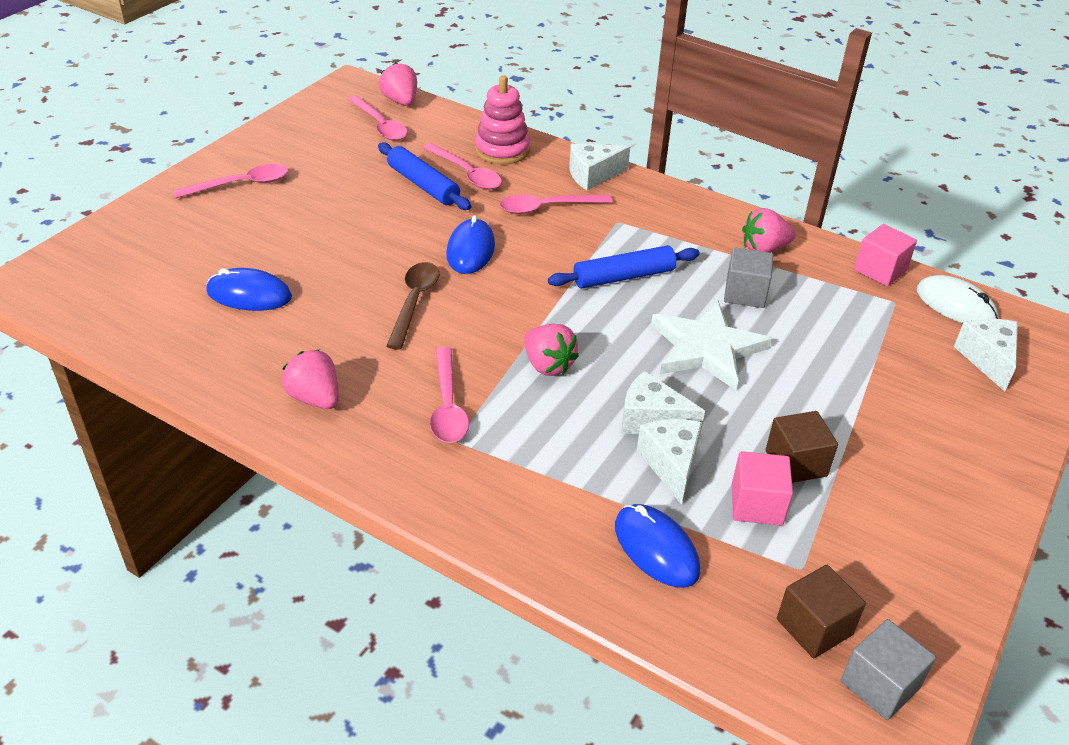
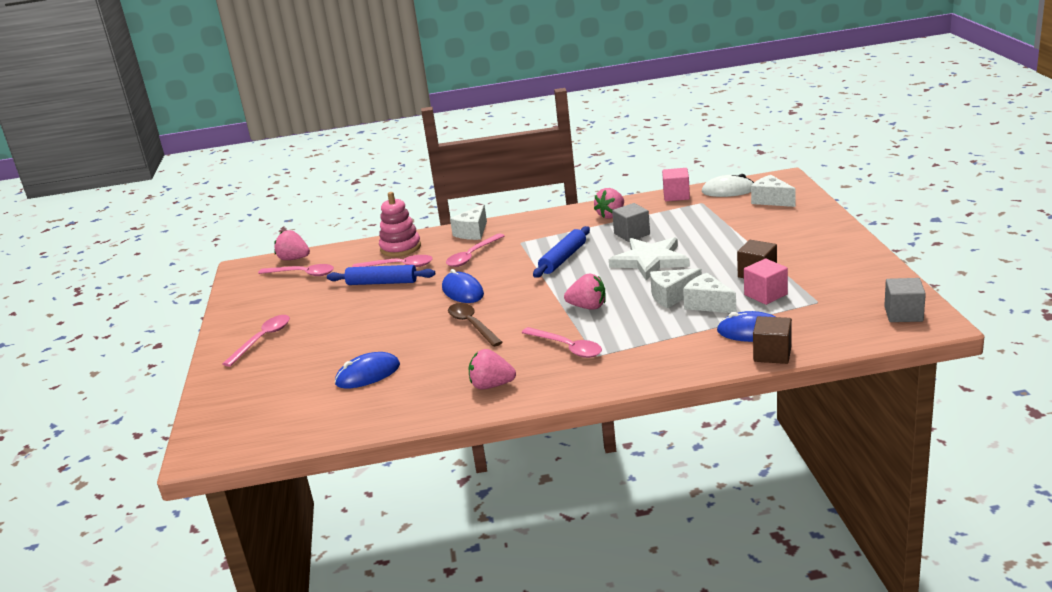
camera: 35 degrees left, 15 degrees down
brown cube [777,565,866,658] -> brown cube moved to [753,316,792,364]

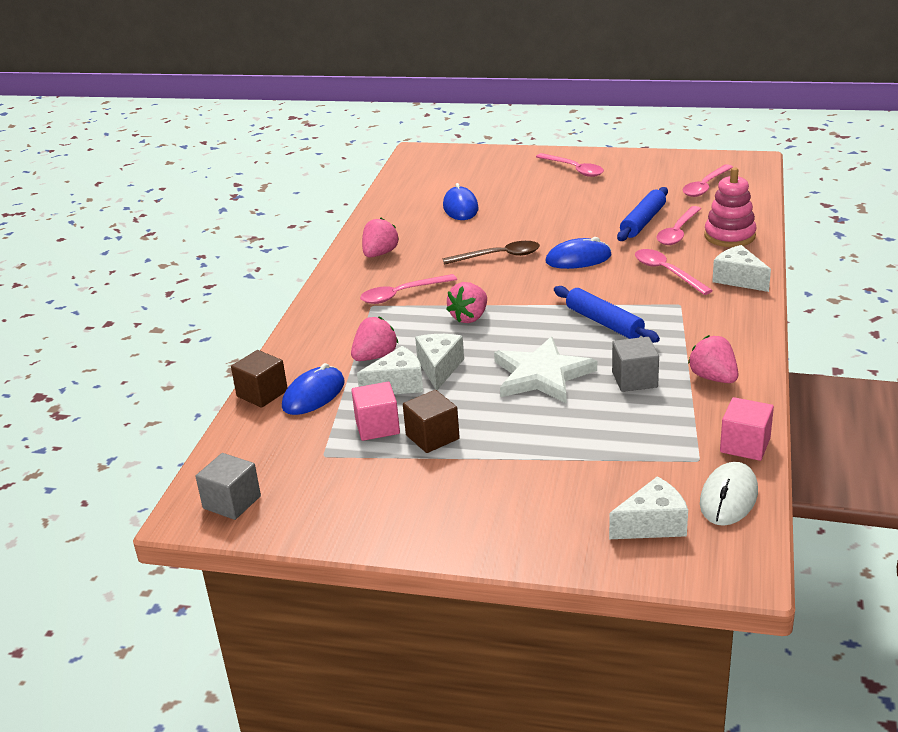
camera: 110 degrees right, 5 degrees up
pink strawberry [274,230,310,260] -> pink strawberry moved to [351,316,399,361]

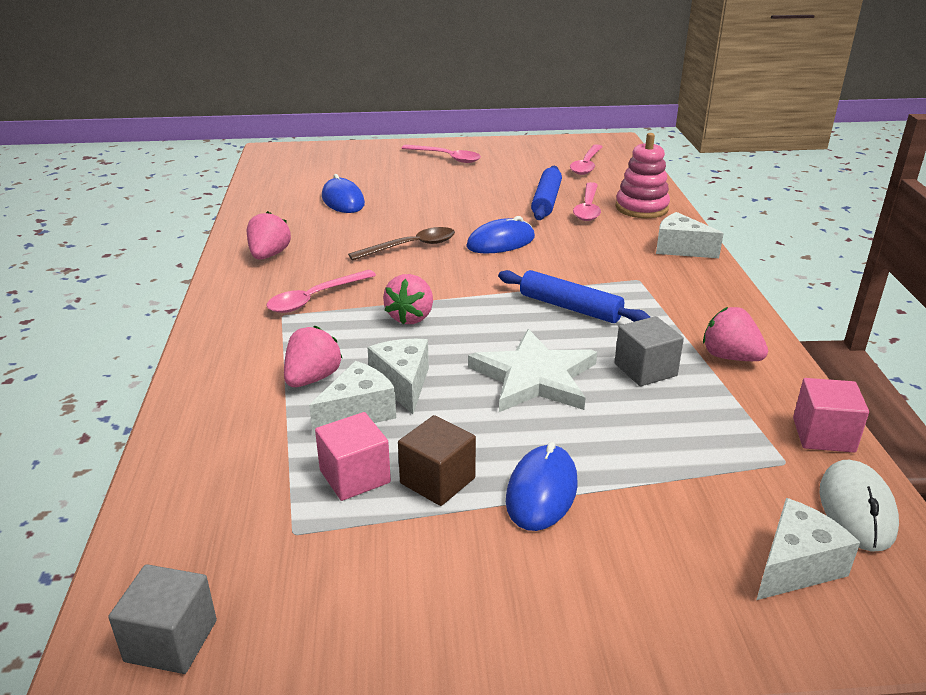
camera: 20 degrees left, 0 degrees up
brown cube [231,350,287,408] -> none
blue mouse [282,363,345,415] -> blue mouse moved to [506,442,578,531]
pink spoon [635,249,713,295] -> none

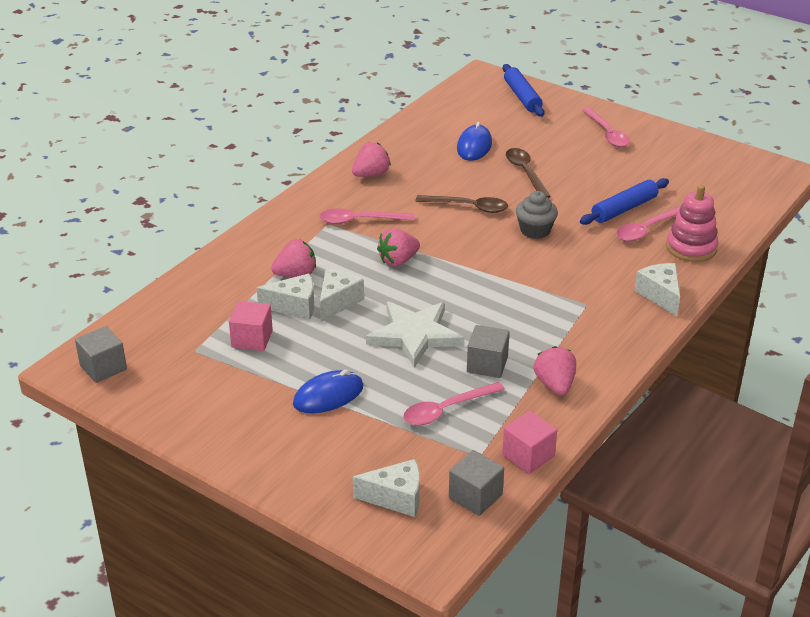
camera: 40 degrees right, 5 degrees up
brown cube [398,415,476,506] -> none
blue mouse [466,216,535,254] -> grey cupcake [516,191,558,239]
blue rolling pin [498,270,651,323] -> blue rolling pin moved to [503,64,544,117]
pink spoon [570,144,602,175] -> pink spoon moved to [403,382,505,425]
white mouse [820,460,899,552] -> grey cube [449,450,504,516]
none -> brown spoon [506,148,551,198]

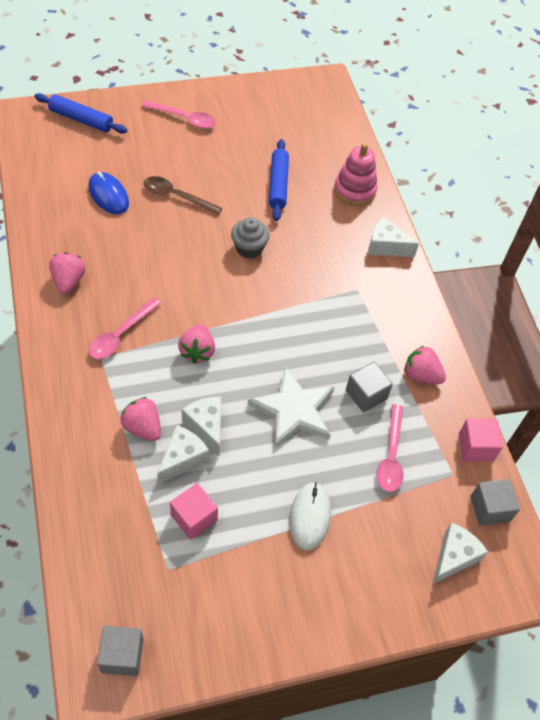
camera: 55 degrees left, 20 degrees up
pink strawberry [271,239,316,277] -> pink strawberry turned 60 degrees counterclockwise [120,397,161,441]
blue mouse [293,369,363,413] -> white mouse [289,482,331,550]
brown spoon [415,195,508,213] -> none
pink spoon [616,206,681,241] -> none

